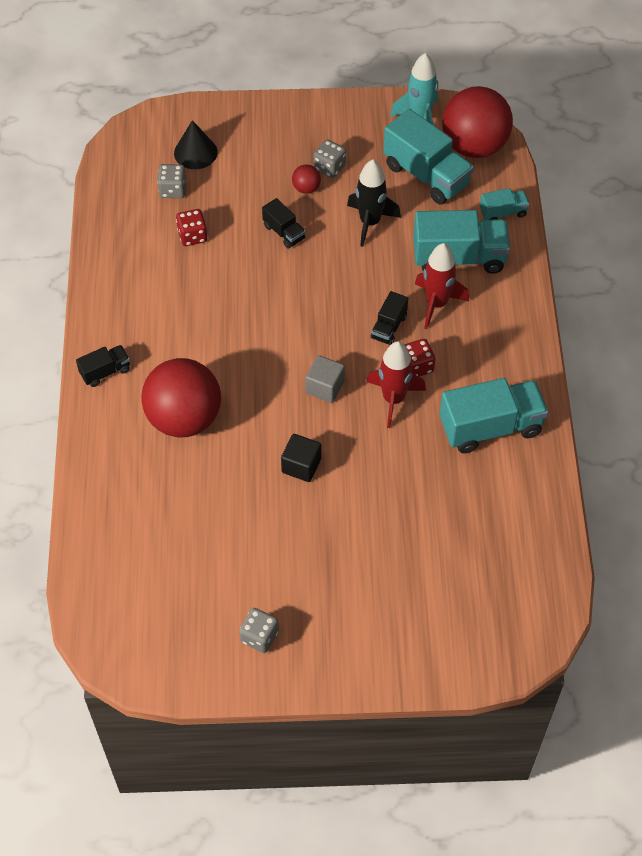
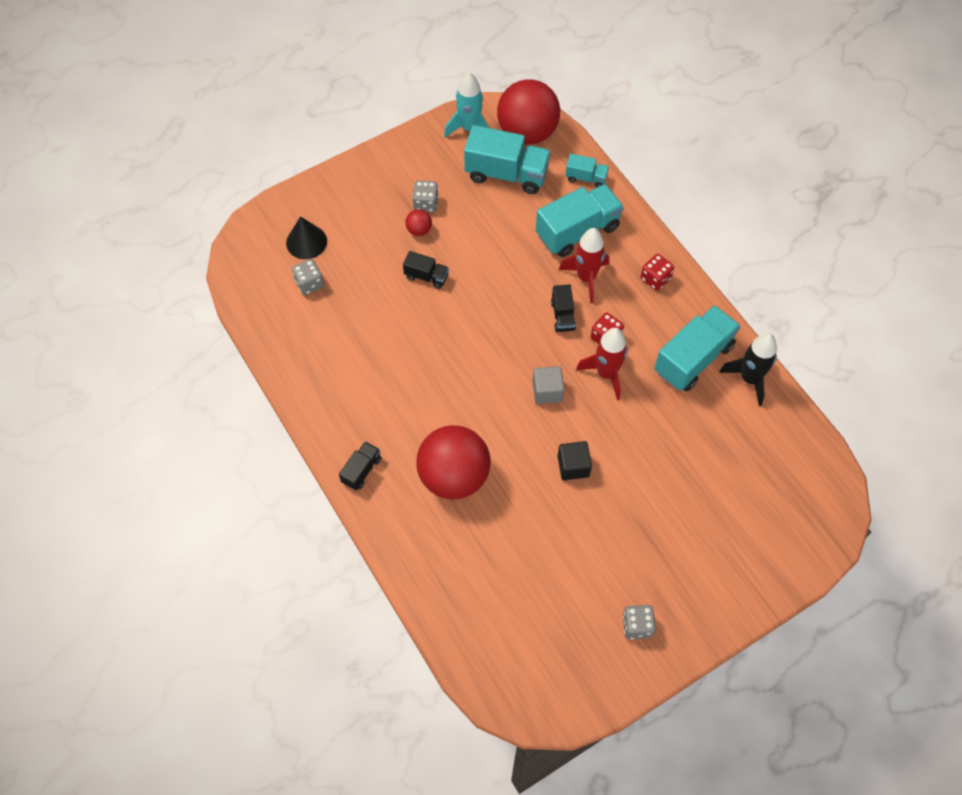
camera: 30 degrees left, 5 degrees up
red dice [176,209,207,246] -> red dice moved to [641,254,674,291]
black rocket [347,160,401,247] -> black rocket moved to [719,333,777,406]
turquoise truck [480,188,530,220] -> turquoise truck turned 60 degrees clockwise [565,153,609,188]

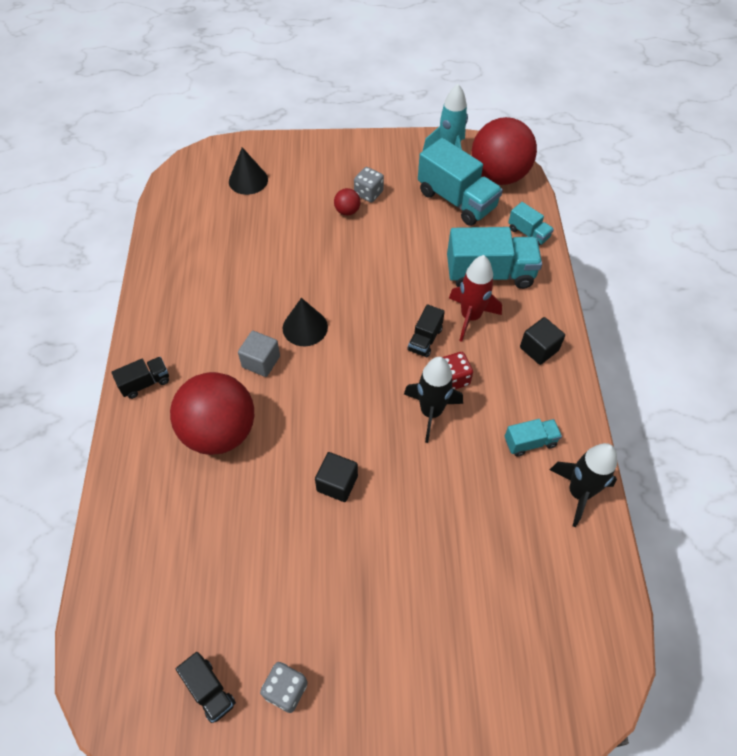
camera: 30 degrees right, 5 degrees down
grey dice [292,259,324,295] -> none
black truck [403,251,449,289] -> black truck moved to [176,652,236,723]
grey cube [532,366,564,404] -> grey cube moved to [238,331,280,377]
red rocket [576,328,627,400] -> black rocket [404,357,463,443]
red dice [641,254,674,291] -> black cube [520,317,565,365]
turquoise truck [654,305,741,391] -> turquoise truck [505,419,562,457], size x0.51
none -> black cone [283,298,328,346]

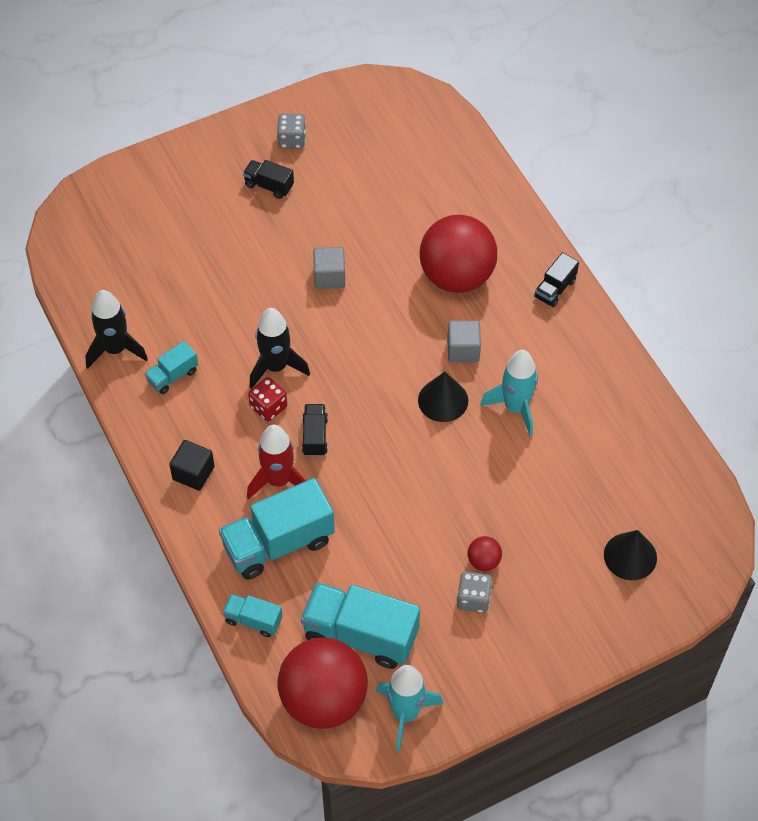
camera: 155 degrees right, 0 degrees up
black truck [176,652,236,723] -> black truck moved to [243,160,294,199]
black cube [315,452,358,502] -> grey cube [313,247,345,289]
none -> turquoise rocket [480,350,538,436]

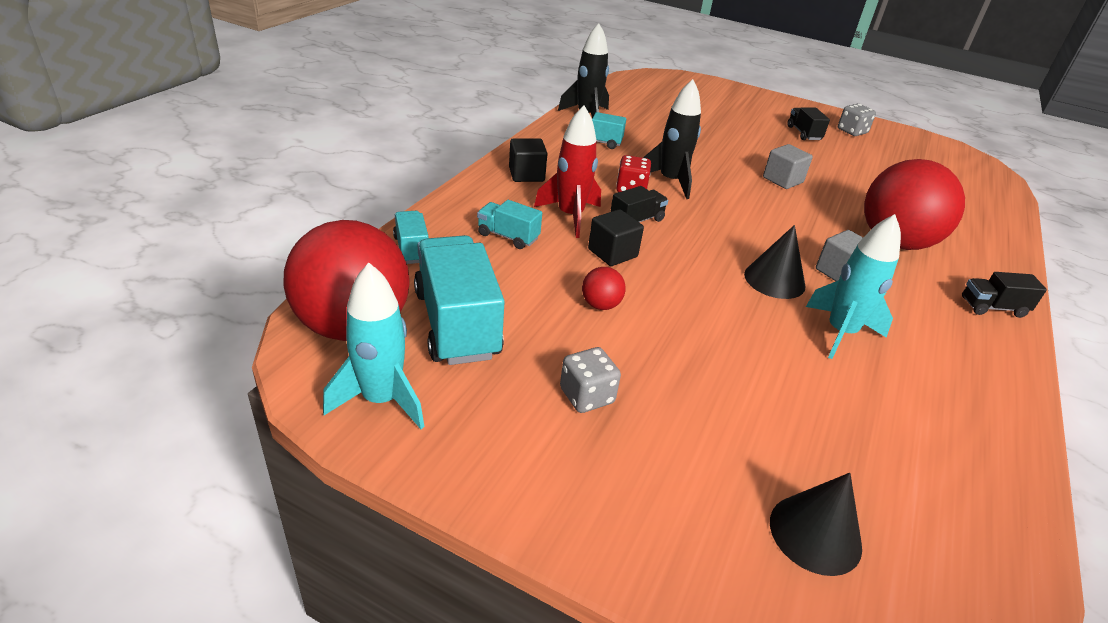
camera: 50 degrees right, 20 degrees down
turquoise truck [219,478,335,580] -> turquoise truck [477,200,542,249], size x0.51
red ball [467,536,502,571] -> red ball moved to [582,267,626,310]
none -> black cube [588,209,644,266]

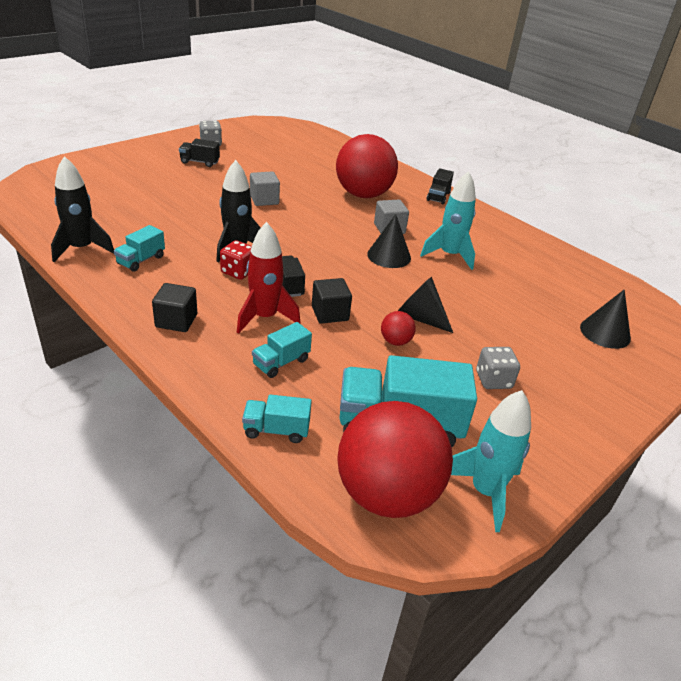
camera: 70 degrees left, 0 degrees up
none -> black cone [398,277,453,333]

